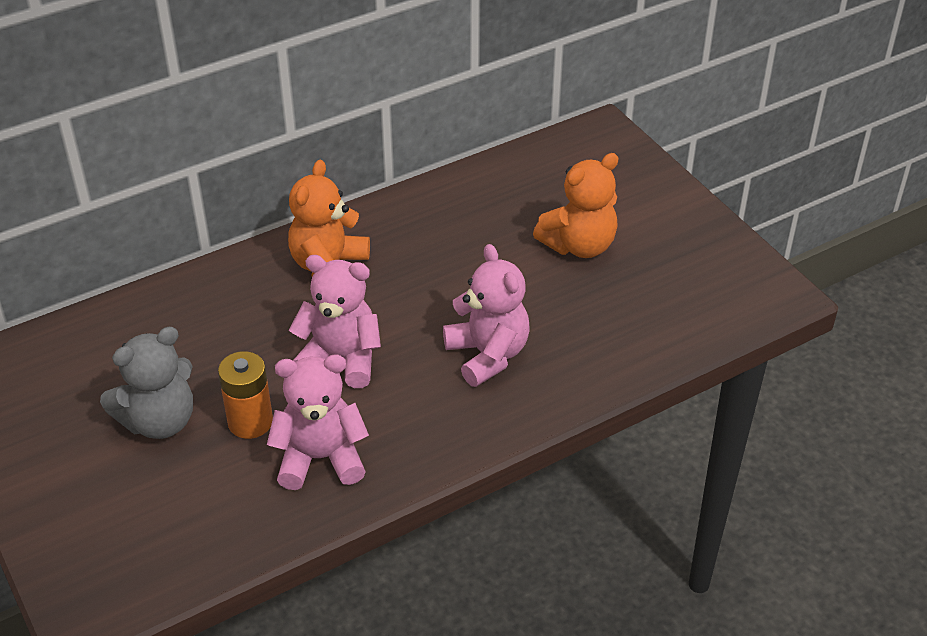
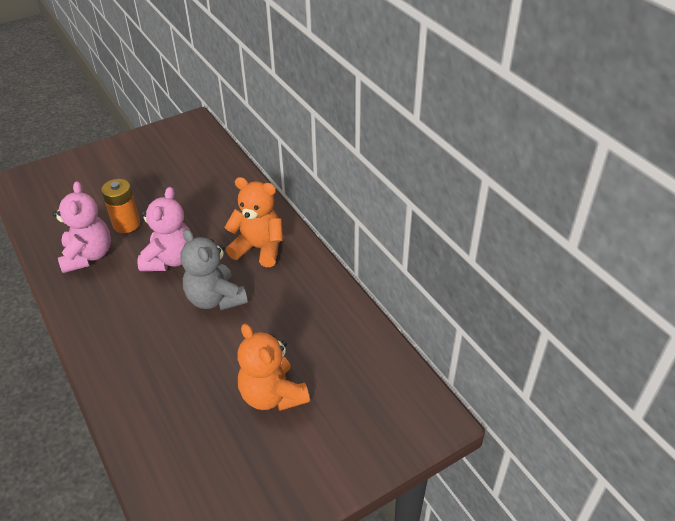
camera: 90 degrees right, 0 degrees up
grey teddy bear [100,327,193,439] -> grey teddy bear moved to [180,229,248,310]
pink teddy bear [443,244,530,387] -> none

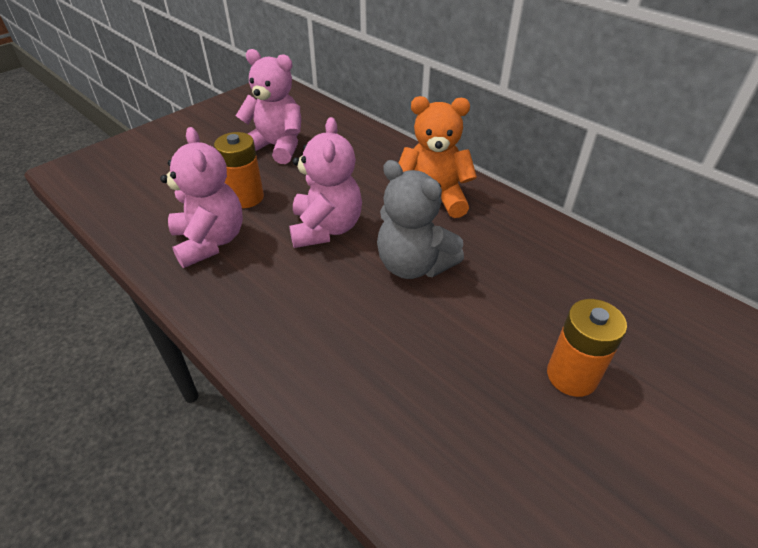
camera: 15 degrees left, 0 degrees up
orange teddy bear [237,324,310,411] -> orange battery [547,299,627,397]
none -> pink teddy bear [236,49,301,164]

